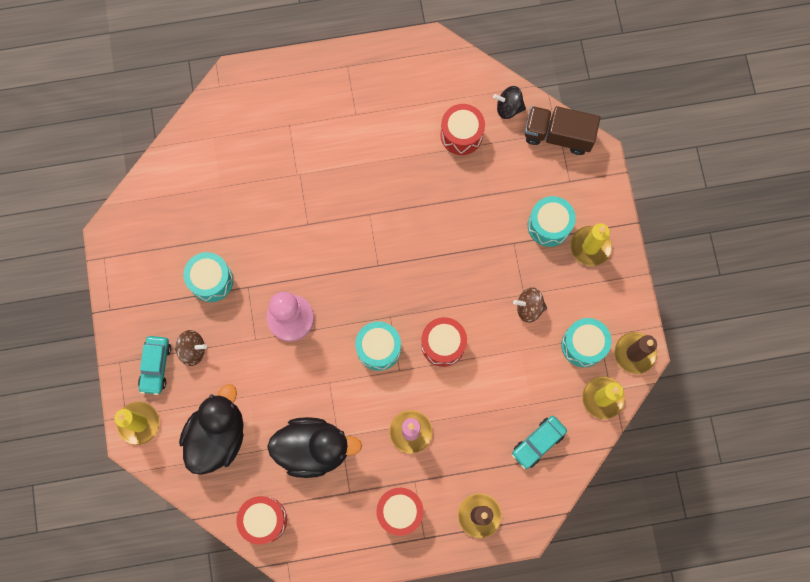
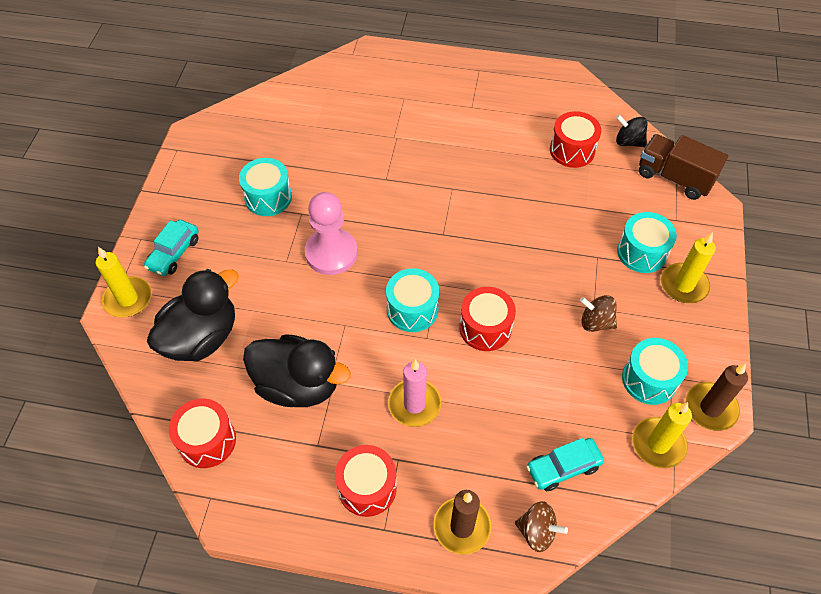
camera: 20 degrees right, 20 degrees down
brown spinning top [175,330,207,366] -> brown spinning top moved to [515,501,568,552]

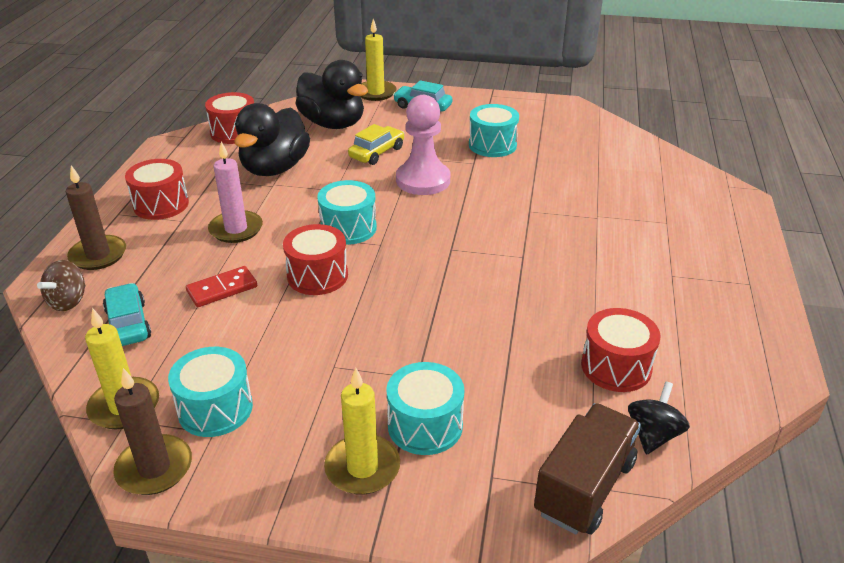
camera: 90 degrees right, 20 degrees down
brown spinning top [580,295,617,332] -> none
none -> red domino [186,266,257,307]
none -> yellow car [348,124,404,165]

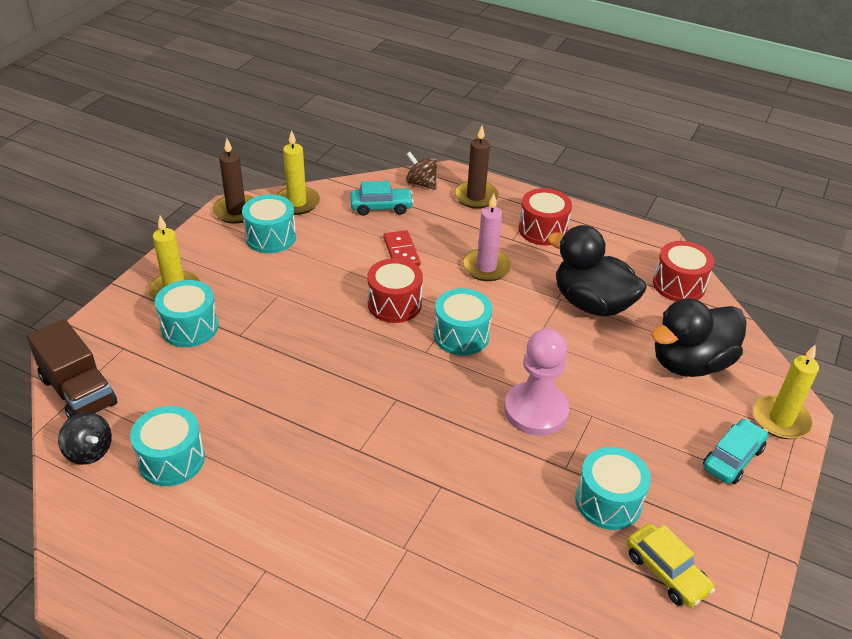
camera: 105 degrees right, 5 degrees up
yellow car [348,124,404,165] -> yellow car moved to [627,524,715,607]
red drum [581,308,661,392] -> turquoise drum [130,406,205,486]

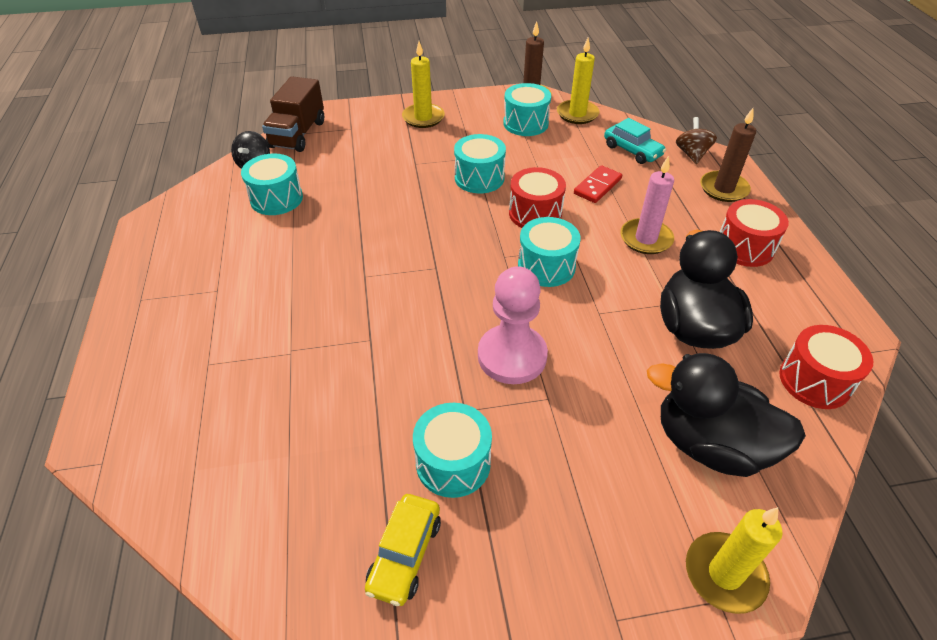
camera: 55 degrees right, 5 degrees up
turquoise drum [155,280,218,347] -> turquoise drum moved to [454,134,506,193]
turquoise car [703,419,768,484] -> none

